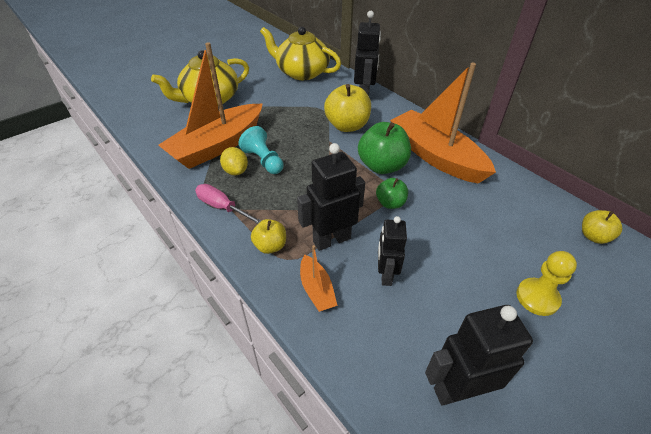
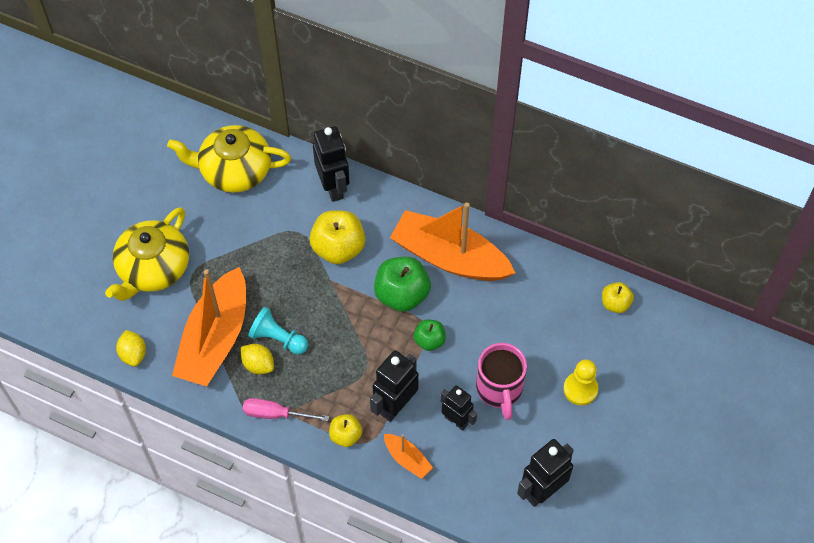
camera: 25 degrees left, 15 degrees up
black robot [378,216,407,286] -> black robot turned 150 degrees clockwise [440,385,477,431]
none -> yellow lemon [116,330,146,367]
none -> pink mug [476,343,527,420]

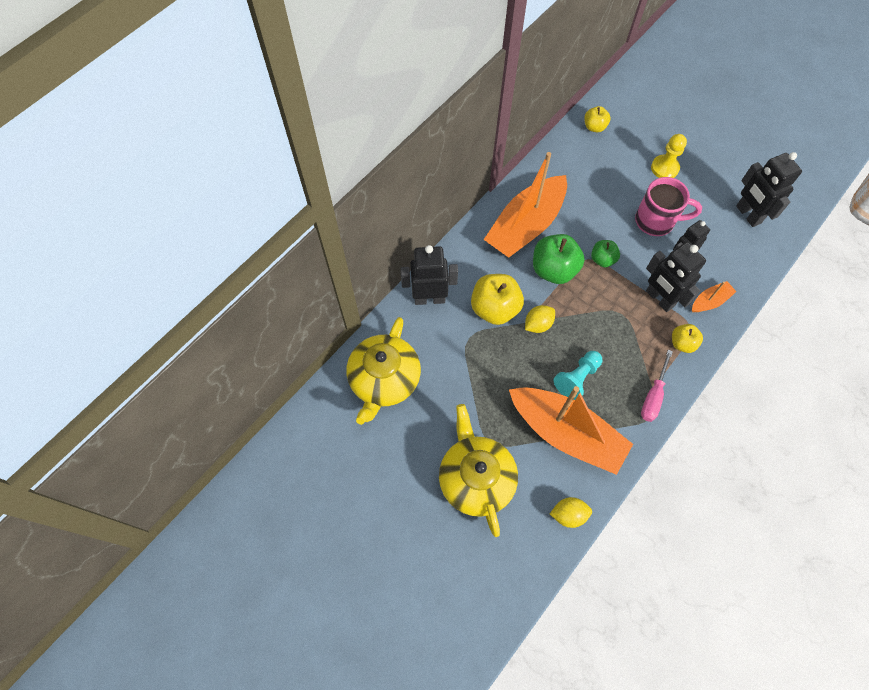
camera: 75 degrees left, 5 degrees up
yellow teapot [105,207,189,301] -> yellow teapot turned 150 degrees counterclockwise [439,404,518,537]
yellow lemon [241,344,274,374] -> yellow lemon moved to [525,305,555,333]

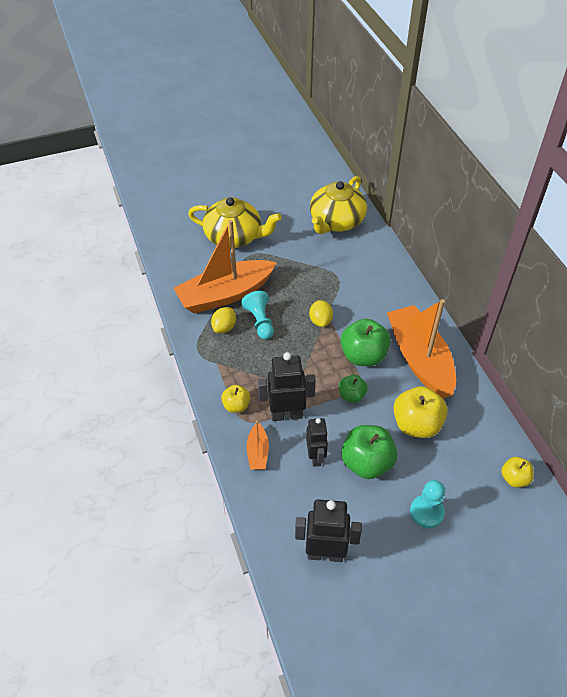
camera: 120 degrees right, 15 degrees down
yellow teapot [346,317,421,425] -> yellow teapot turned 105 degrees counterclockwise [310,176,367,234]
black robot [400,245,458,305] -> none
yellow apple [471,274,524,325] -> yellow apple moved to [394,386,448,438]
yellow lemon [550,497,592,528] -> yellow lemon moved to [211,307,236,333]
pink mug [635,177,702,236] -> green apple [341,425,397,479]
pink screwdriver [641,350,673,422] -> none
yellow pawn [651,134,687,178] -> turquoise pawn [410,480,445,528]

